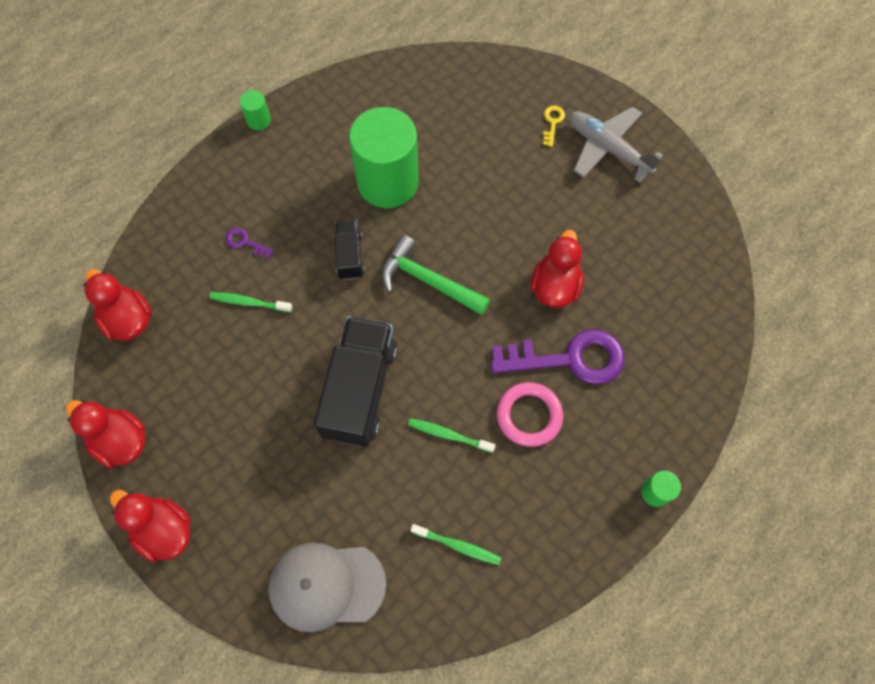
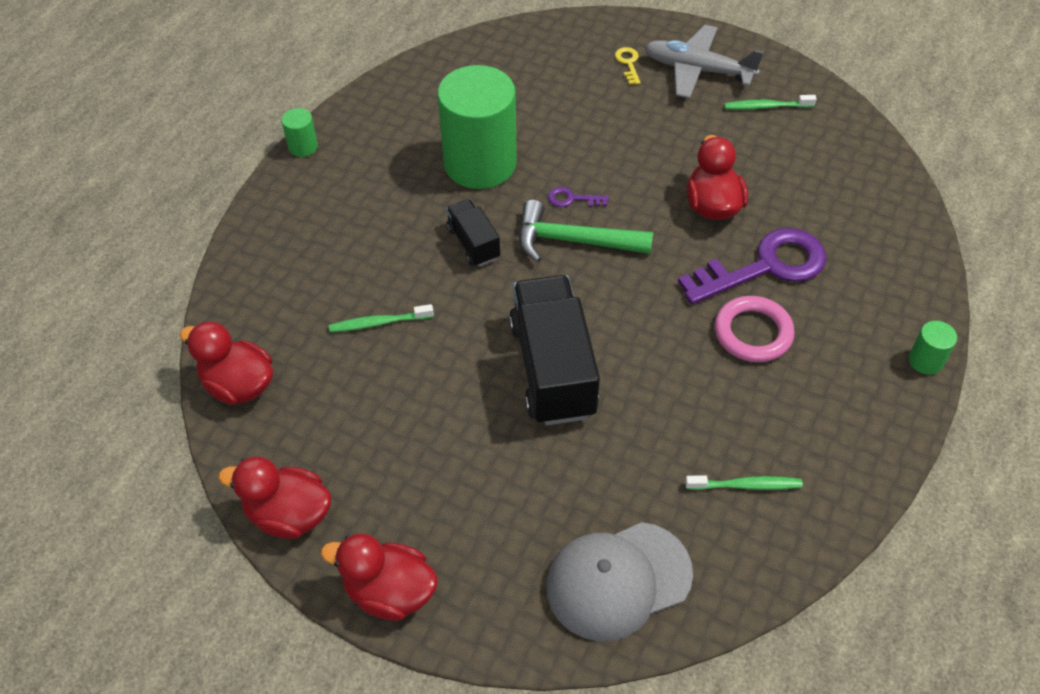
camera: 20 degrees left, 15 degrees down
purple key [226,228,274,259] -> purple key moved to [548,187,609,207]
green toothbrush [408,418,496,453] -> green toothbrush moved to [724,95,817,110]

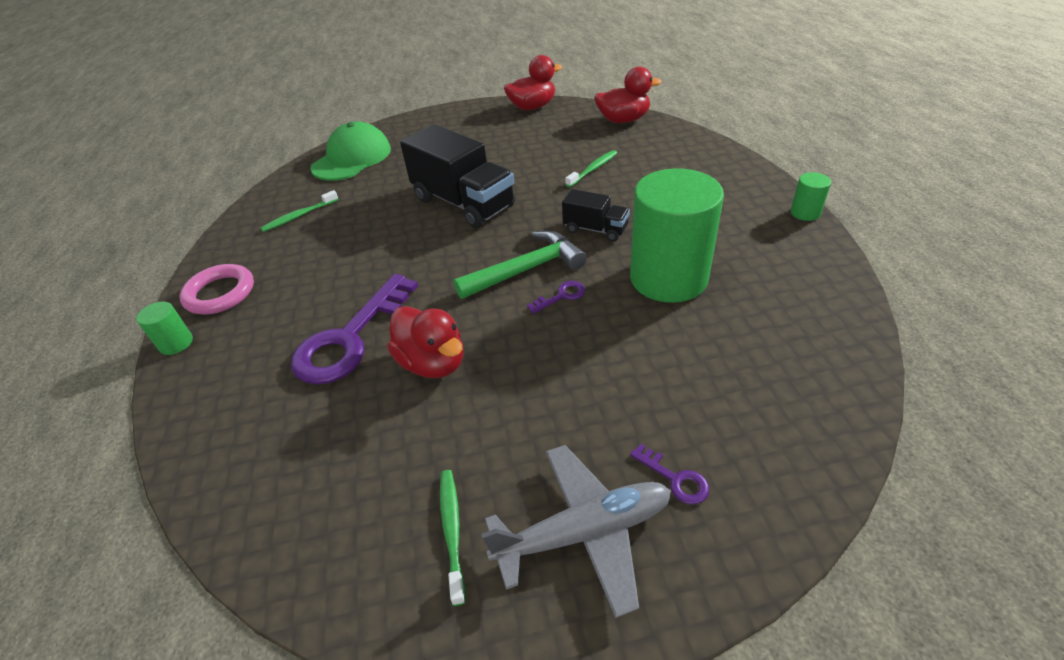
camera: 145 degrees right, 10 degrees down
red duck [321,534,438,621] -> none
grey cap [546,522,693,641] -> green cap [310,121,391,181]
yellow key [615,47,640,85] -> purple key [630,444,709,504]
pink ring [715,296,795,362] -> pink ring moved to [180,264,254,315]
green toothbrush [724,95,817,110] -> green toothbrush turned 60 degrees counterclockwise [440,470,465,606]

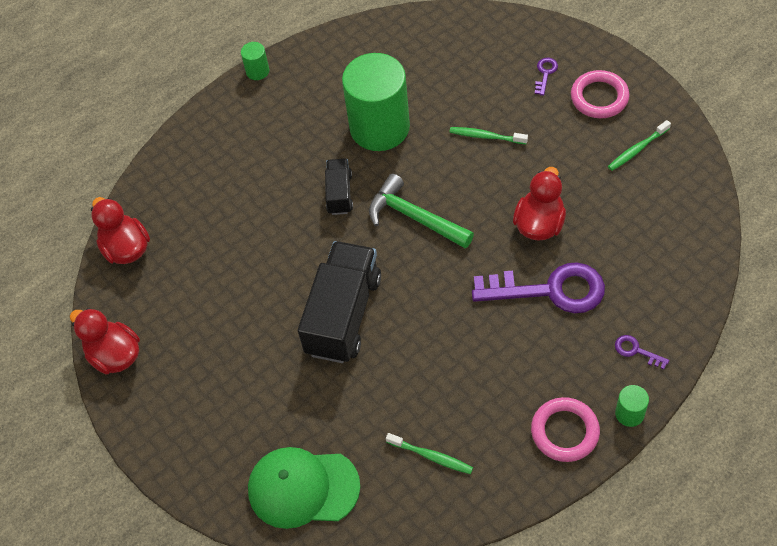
camera: 115 degrees left, 15 degrees up
grey plane [481,445,671,618] -> pink ring [571,70,630,118]
purple key [527,281,585,314] -> purple key moved to [615,335,669,369]
green toothbrush [565,150,617,187] -> green toothbrush moved to [449,127,528,144]

